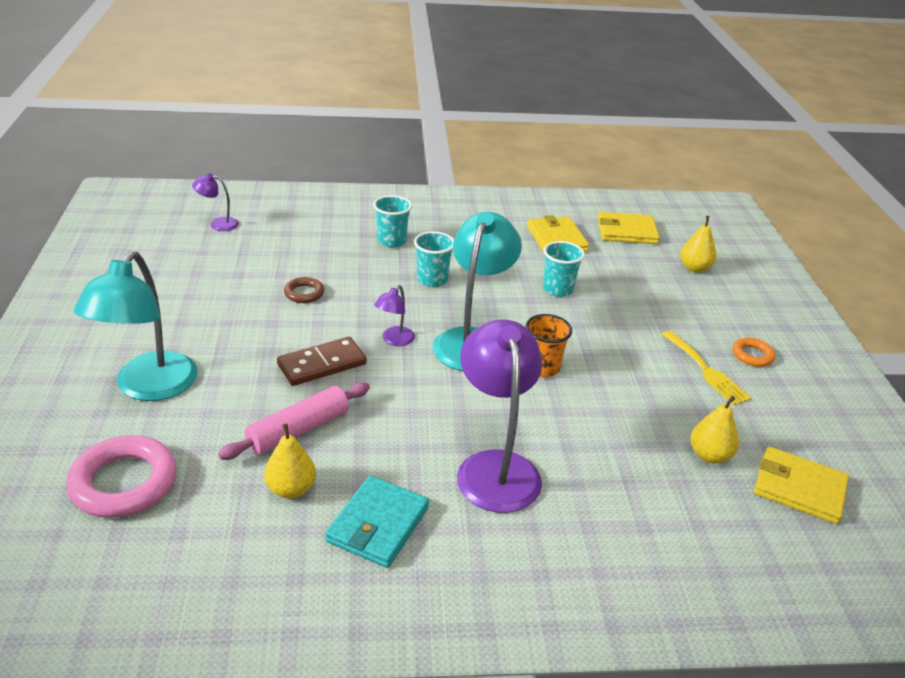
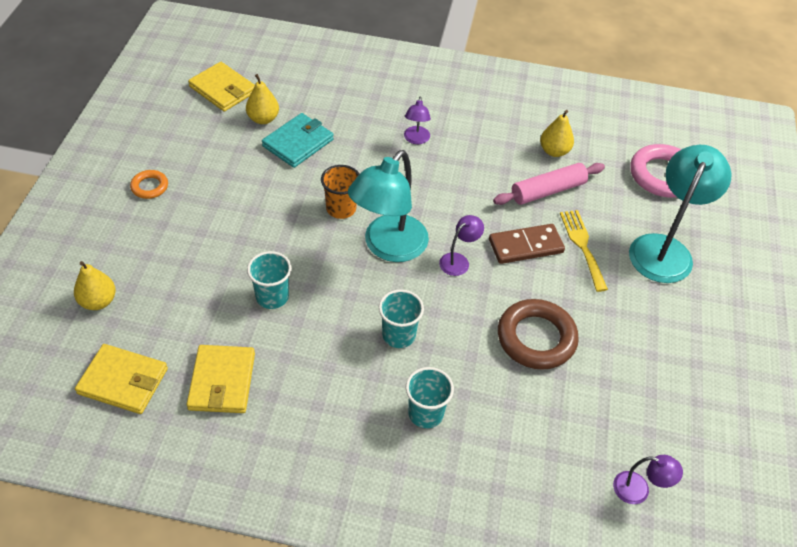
camera: 165 degrees left, 15 degrees up
brown ring [284,277,324,303] -> brown ring [498,299,579,370], size x1.95
turquoise wallet [325,475,429,568] -> turquoise wallet moved to [262,113,334,168]
purple lamp [457,319,542,513] -> purple lamp [404,96,431,144], size x0.46
yellow fork [662,331,751,406] -> yellow fork moved to [560,210,608,292]

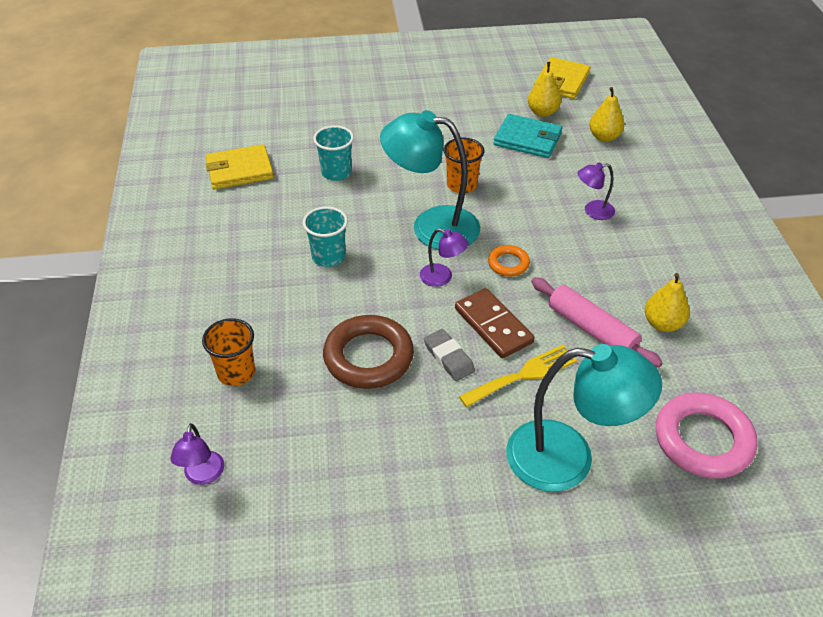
camera: 75 degrees right, 5 degrees down
yellow pear [74,261,116,310] -> yellow pear moved to [589,87,624,142]
yellow wallet [75,344,168,414] -> none
orange ring [130,170,168,199] -> orange ring moved to [488,245,530,276]
turquoise cup [406,367,454,428] -> none
none -> orange cup [202,318,255,386]
none -> grey eraser [424,329,475,381]

